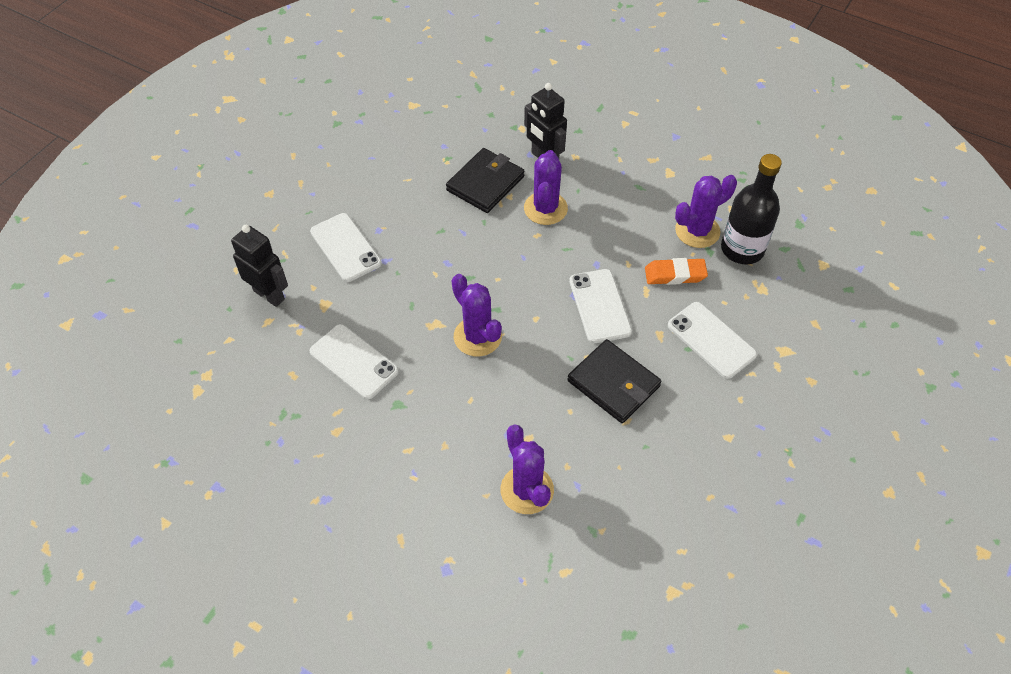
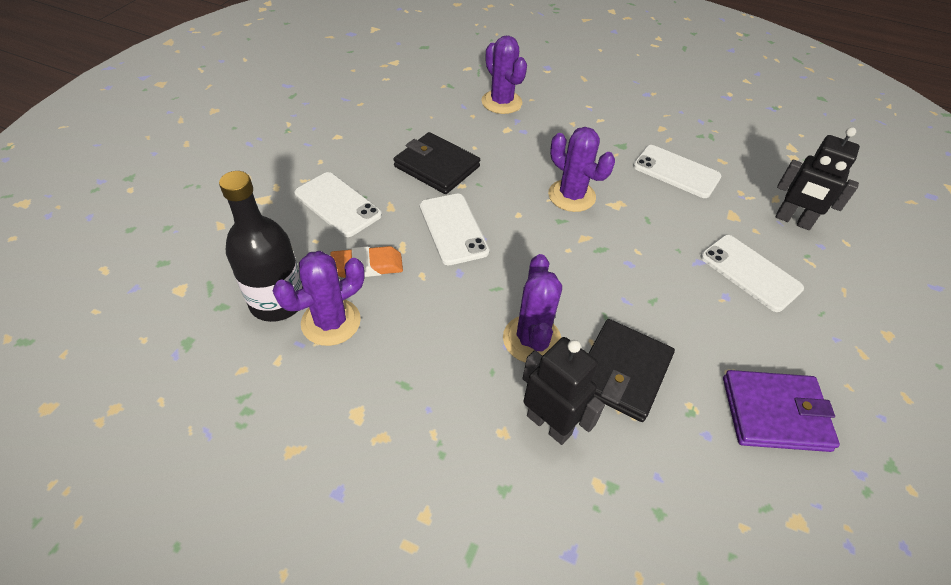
camera: 170 degrees right, 5 degrees down
none -> purple wallet [723,370,840,452]

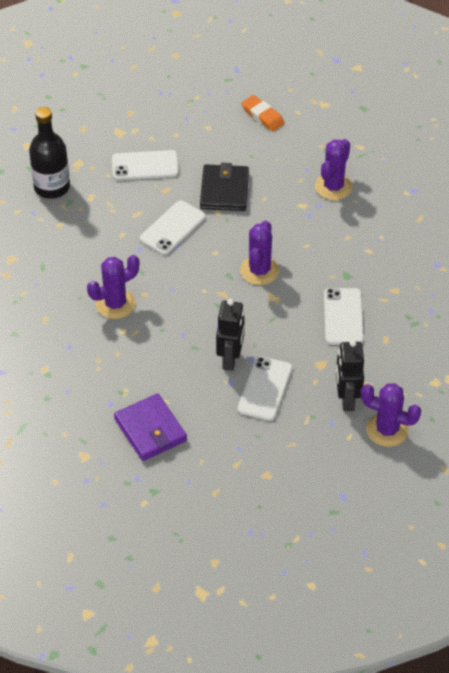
camera: 60 degrees right, 0 degrees up
purple cactus [273,251,365,346] -> purple cactus moved to [361,383,421,447]
white phone [294,172,382,237] -> white phone turned 75 degrees clockwise [112,150,179,180]
orange eraser [330,246,403,278] -> orange eraser moved to [242,95,285,132]
black robot [523,337,605,445] -> black robot moved to [216,299,245,371]
black wallet [588,319,675,422] -> none

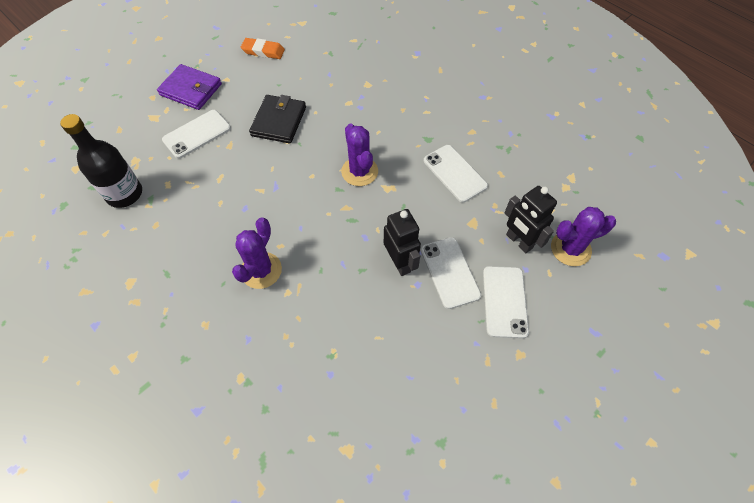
camera: 35 degrees left, 10 degrees up
purple wallet [114,393,187,461] -> purple wallet moved to [157,64,222,110]
white phone [140,201,206,255] -> white phone moved to [483,266,529,339]
black wallet [200,163,249,211] -> black wallet turned 45 degrees clockwise [249,95,306,144]
purple cactus [315,139,352,200] -> none

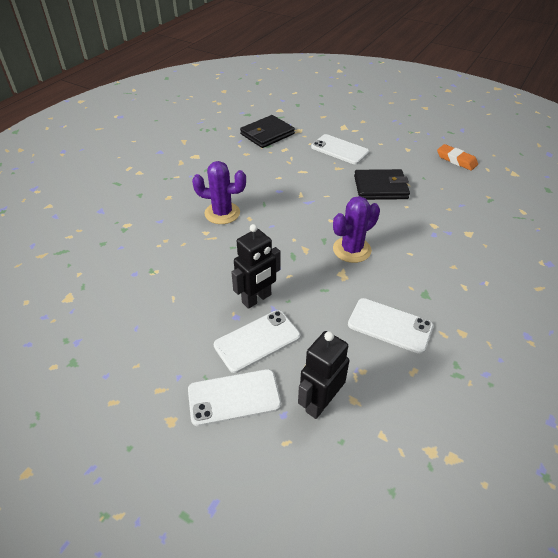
camera: 75 degrees right, 15 degrees down
black bottle [60,114,142,208] -> black wallet [240,115,295,148]
purple wallet [157,64,222,110] -> none
orange eraser [241,38,285,59] -> orange eraser turned 45 degrees counterclockwise [437,144,478,171]
white phone [424,145,488,202] -> white phone turned 75 degrees clockwise [348,298,434,354]
purple cactus [551,207,616,266] -> none

